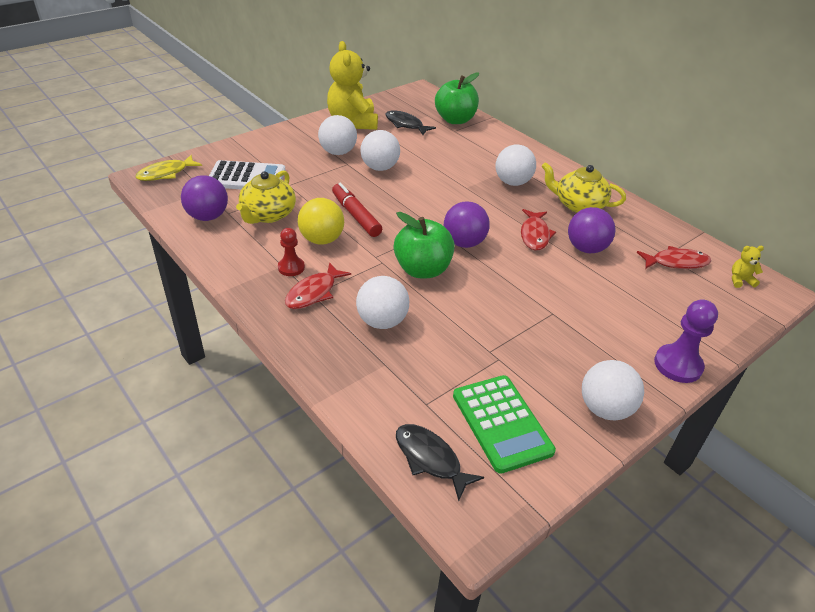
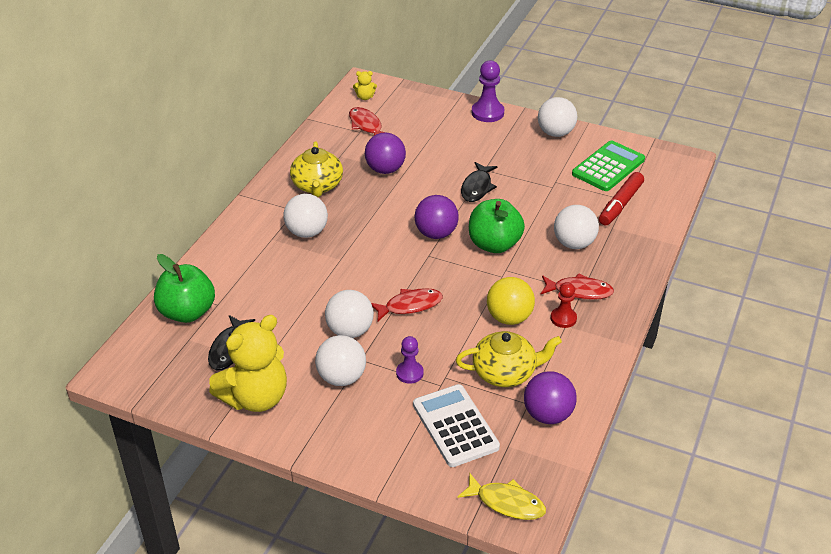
camera: 115 degrees left, 0 degrees up
red marker [332,183,382,237] -> red marker moved to [599,172,644,226]
black fish [396,424,484,501] -> black fish moved to [461,162,498,202]
red fish [521,209,556,251] -> red fish moved to [371,288,443,321]
yellow teddy bear [732,246,764,288] -> yellow teddy bear turned 60 degrees counterclockwise [353,71,377,100]
none -> purple pawn [396,336,424,384]

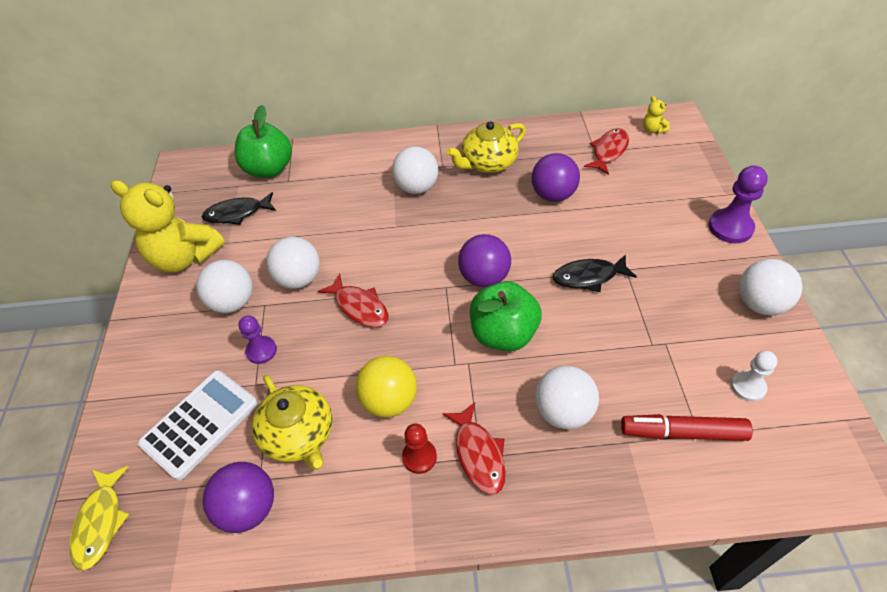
camera: 65 degrees right, 10 degrees up
green calculator [572,141,645,191] -> white pawn [731,351,778,402]

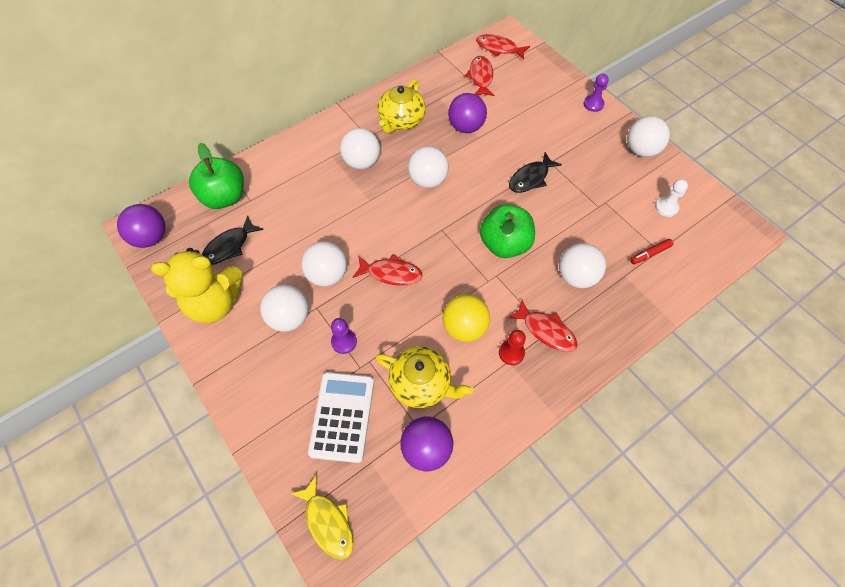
camera: 35 degrees left, 10 degrees up
purple ball [458,234,511,287] -> purple ball moved to [117,204,166,248]
red marker [621,414,753,441] -> red marker [630,239,673,264], size x0.58
yellow teddy bear [643,96,670,134] -> red fish [476,34,530,60]
purple pawn [708,166,768,243] -> purple pawn [584,74,609,112], size x0.64
none -> white ball [408,146,449,188]

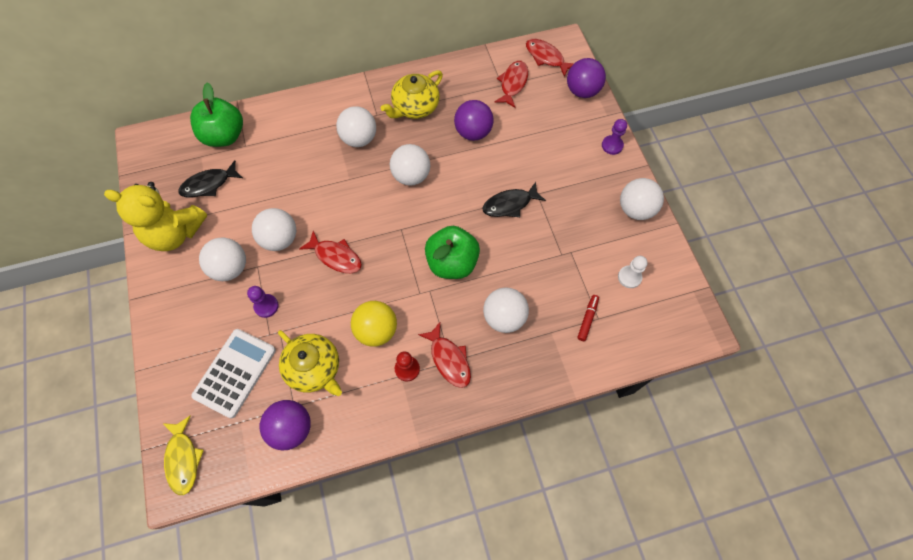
camera: 20 degrees right, 5 degrees up
purple ball [117,204,166,248] -> purple ball moved to [567,58,606,98]
red marker [630,239,673,264] -> red marker turned 120 degrees clockwise [577,295,599,341]

